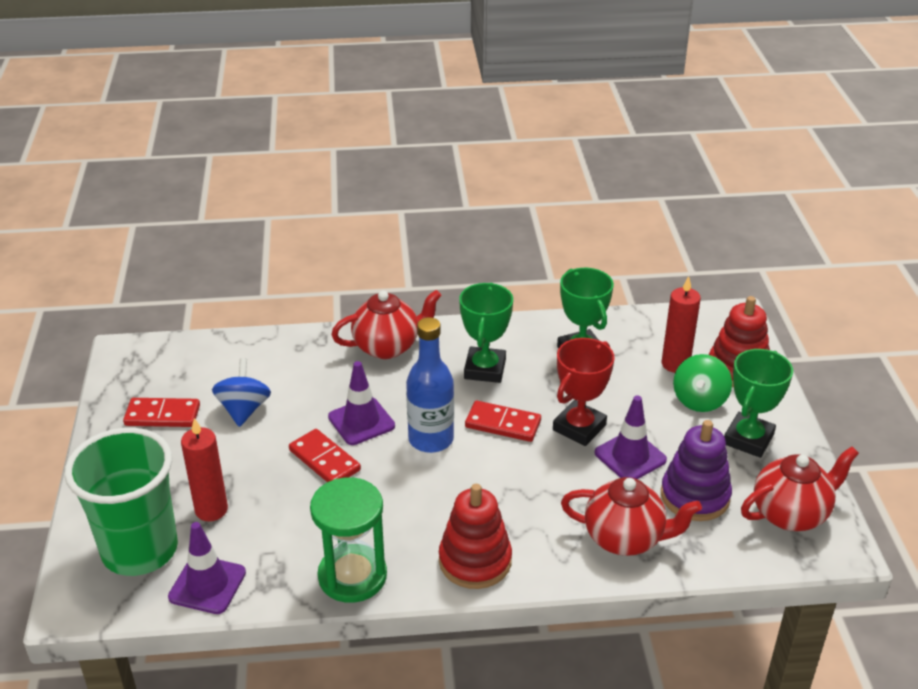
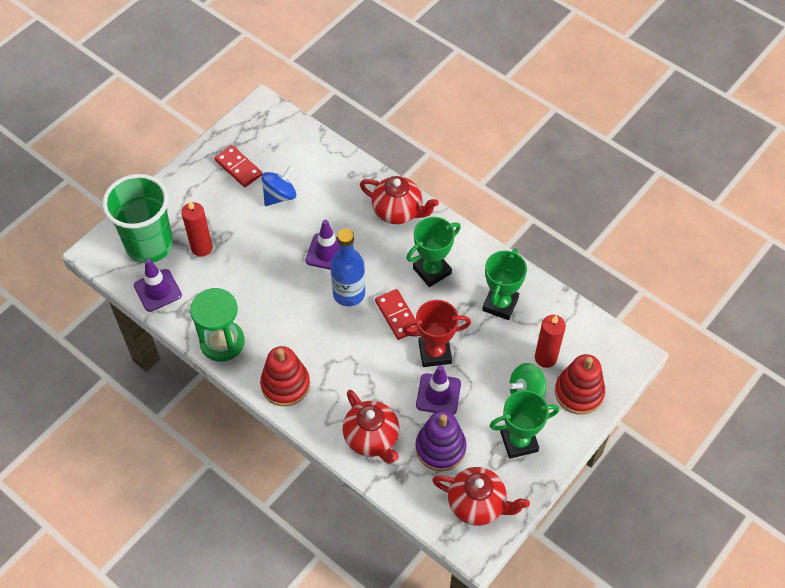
camera: 45 degrees right, 20 degrees up
red domino [289,429,361,482] -> none

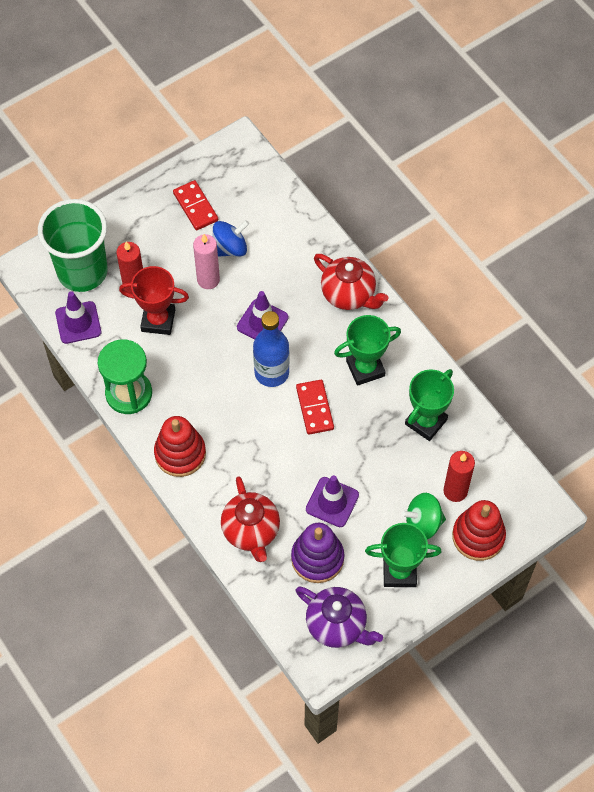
camera: 15 degrees right, 5 degrees up
red trophy [402,300,471,367] -> red trophy moved to [119,266,189,335]
red teapot [432,467,530,526] -> purple teapot [296,586,383,648]
none -> pink candle [193,234,220,289]

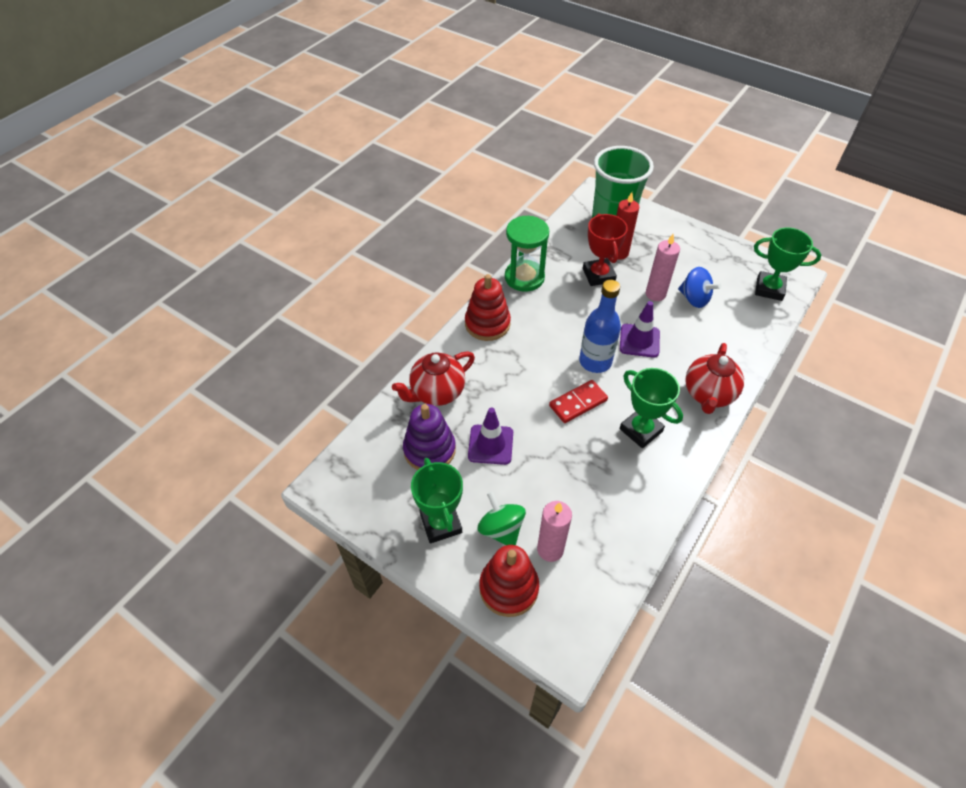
camera: 70 degrees right, 10 degrees down
purple traffic cone [55,291,101,344] -> none
red domino [173,180,218,230] -> none
purple teapot [296,586,383,648] -> none
green trophy [405,369,454,441] -> green trophy moved to [754,228,821,301]
red candle [444,451,475,502] -> pink candle [537,501,572,562]

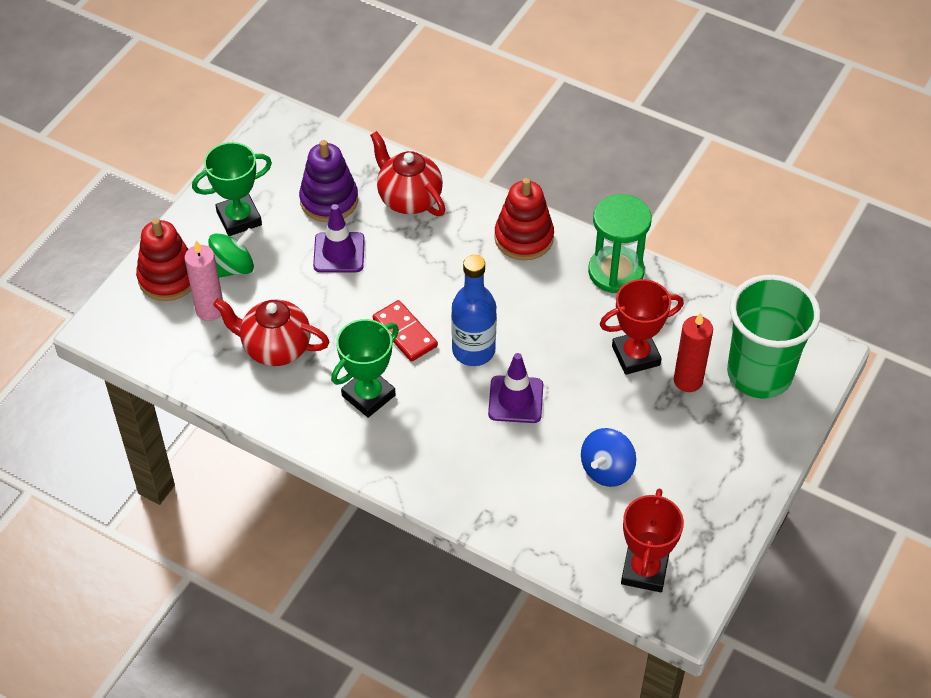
camera: 85 degrees right, 0 degrees up
pink candle [646,234,680,301] -> none
red teapot [685,343,744,414] -> red teapot moved to [213,298,329,366]
green trophy [754,228,821,301] -> red trophy [621,489,684,592]

